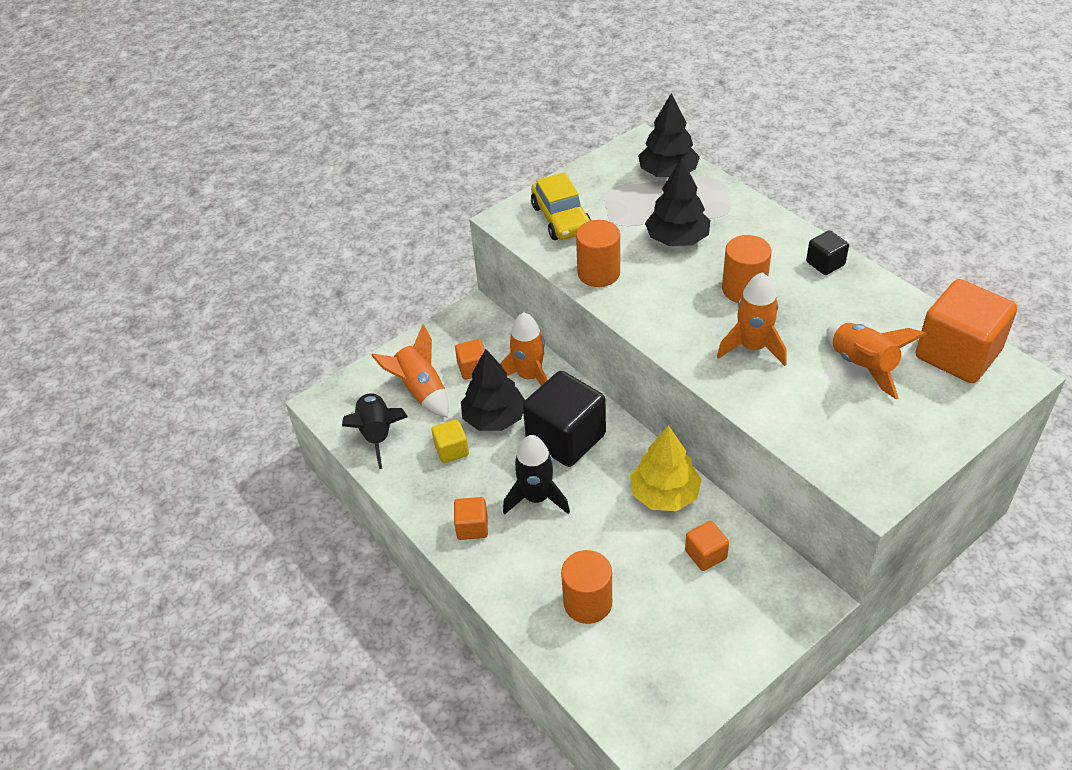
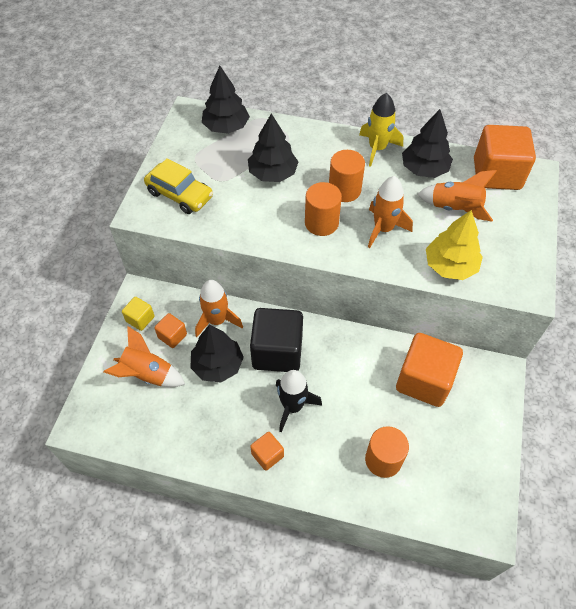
camera: 40 degrees left, 10 degrees up
black rocket [342,392,408,469] -> none
yellow cube [432,419,469,463] -> yellow cube moved to [122,297,155,331]
orange cylinder [576,220,620,287] -> orange cylinder moved to [305,182,342,236]
yellow tree [630,425,702,511] -> yellow tree moved to [426,210,483,280]
orange cube [685,521,729,571] -> orange cube [396,333,463,407], size x2.09
black cube [806,230,849,275] -> yellow rocket [359,93,403,167]
none -> black tree [402,109,453,178]

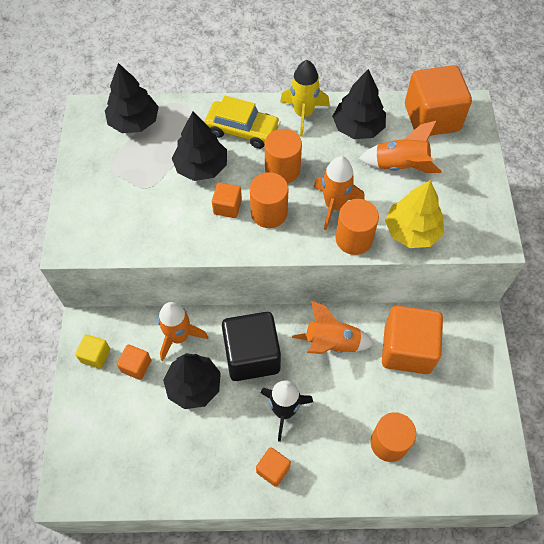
camera: 15 degrees left, 5 degrees up
orange rocket [104,326,185,387] -> orange rocket moved to [292,300,374,354]
yellow car [144,158,213,214] -> yellow car moved to [205,96,281,149]
none -> orange cube [212,182,242,218]
none -> orange cylinder [336,199,379,255]

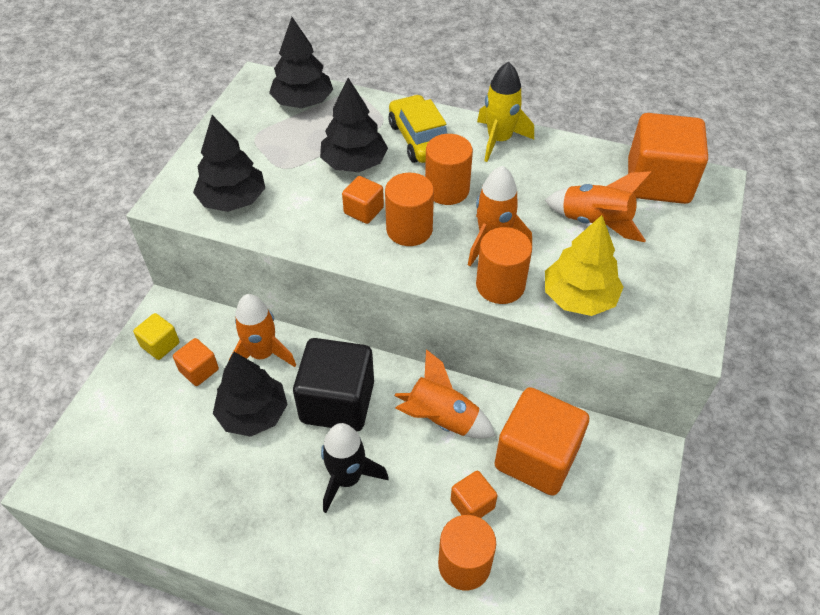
camera: 20 degrees right, 10 degrees down
yellow car [205,96,281,149] -> yellow car turned 150 degrees counterclockwise [388,94,447,163]
orange cube [256,447,291,487] -> orange cube moved to [451,471,498,518]
black tree [332,69,386,139] -> black tree moved to [193,115,265,212]

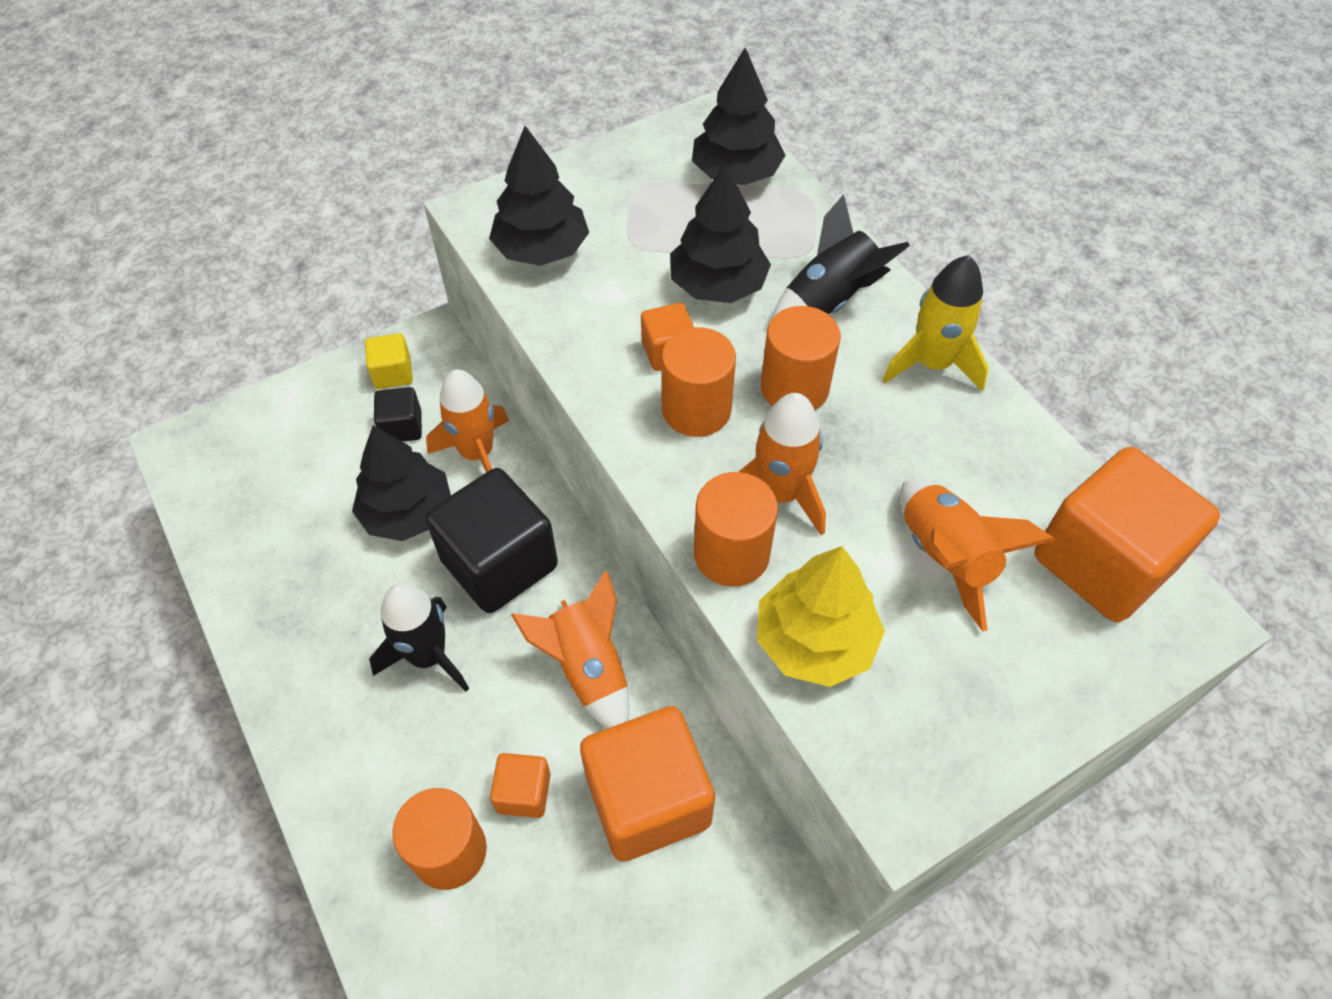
camera: 40 degrees right, 5 degrees up
orange cube [173,338,219,386] -> black cube [374,387,422,442]
yellow car [388,94,447,163] -> black rocket [772,194,910,318]

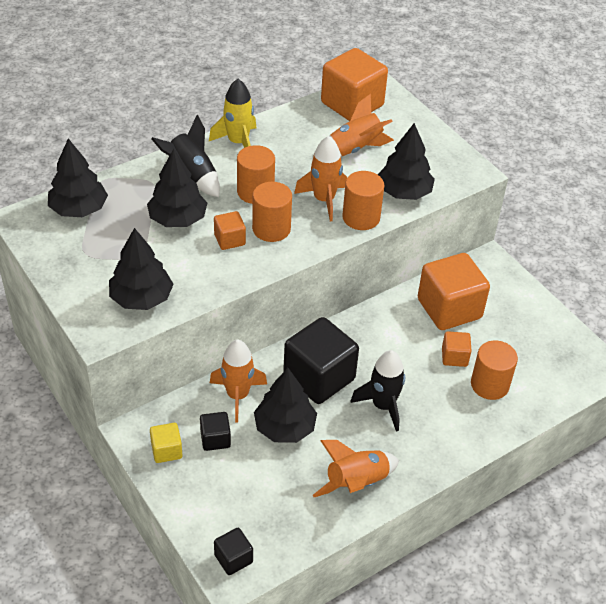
camera: 95 degrees left, 10 degrees down
orange rocket [511,571,629,728] -> orange rocket moved to [313,440,399,497]
yellow tree [757,546,885,687] -> black tree [377,123,435,200]
none -> black cube [214,528,253,575]

